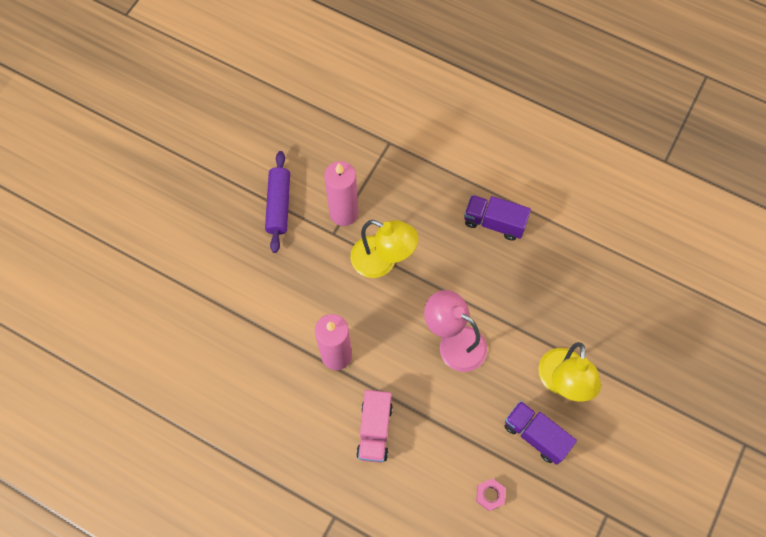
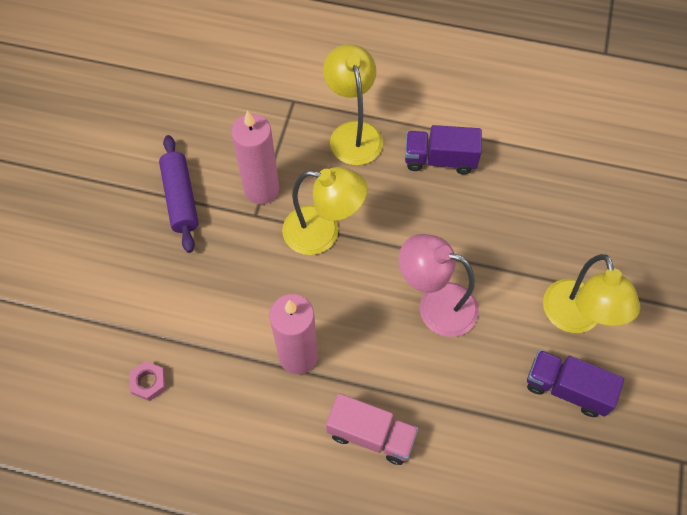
camera: 15 degrees left, 5 degrees down
pink truck [356,390,393,463] -> pink truck turned 60 degrees counterclockwise [326,393,419,465]
pink nut [476,478,506,511] -> pink nut moved to [129,361,166,401]
none -> yellow lamp [323,44,383,165]

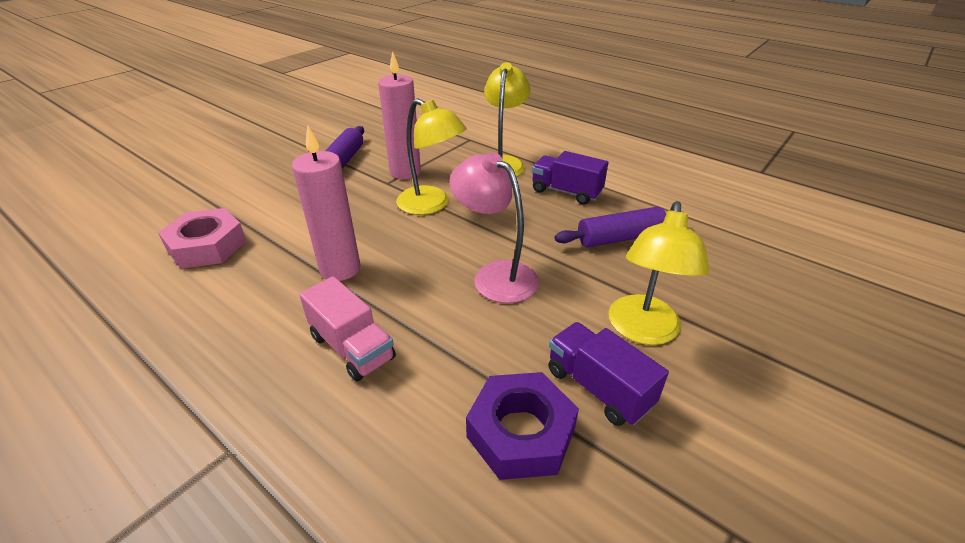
camera: 25 degrees right, 25 degrees down
pink nut [129,361,166,401] -> pink nut [158,208,246,269], size x2.02
none -> purple nut [466,372,579,480]
none -> purple rolling pin [555,207,682,247]

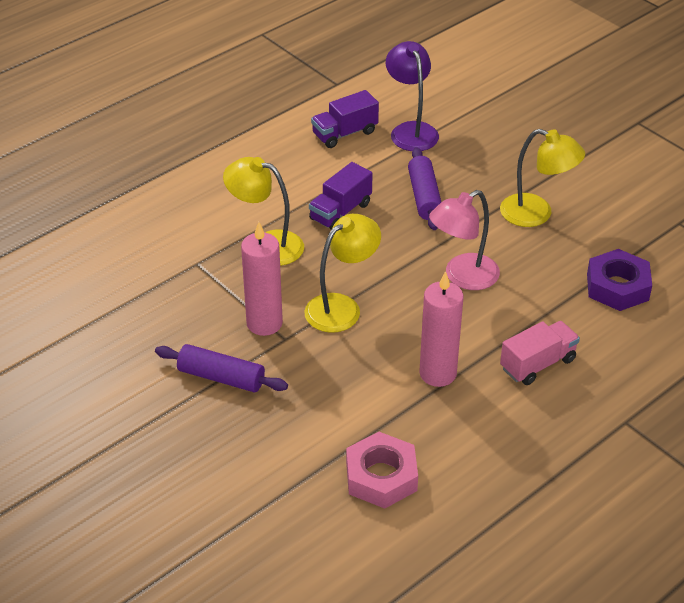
camera: 80 degrees left, 5 degrees up
purple truck [548,322,669,426] -> purple truck moved to [311,90,379,148]
none -> purple lamp [386,41,439,151]

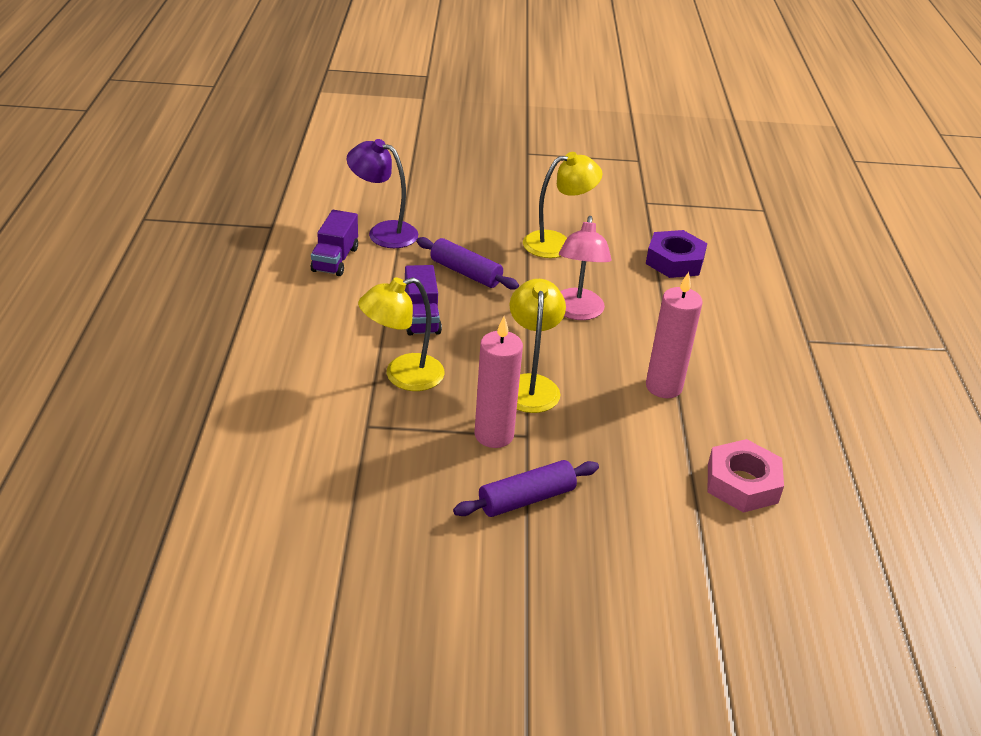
camera: 50 degrees left, 5 degrees down
pink truck [500,321,580,385] -> none

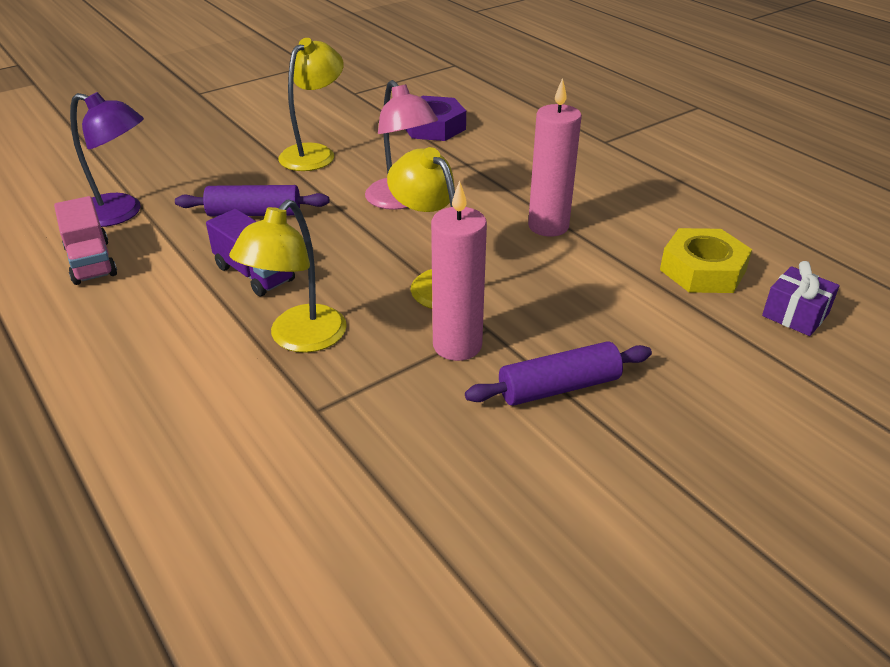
camera: 35 degrees left, 0 degrees up
purple truck [311,210,358,276] -> pink truck [54,196,117,285]
purple lamp [347,139,418,248] -> purple lamp turned 150 degrees counterclockwise [70,92,144,227]
purple rolling pin [453,460,599,517] -> purple rolling pin turned 45 degrees clockwise [465,342,652,406]
pink nut [708,439,784,513] -> yellow nut [660,228,752,293]
none -> purple gift [762,261,840,336]

